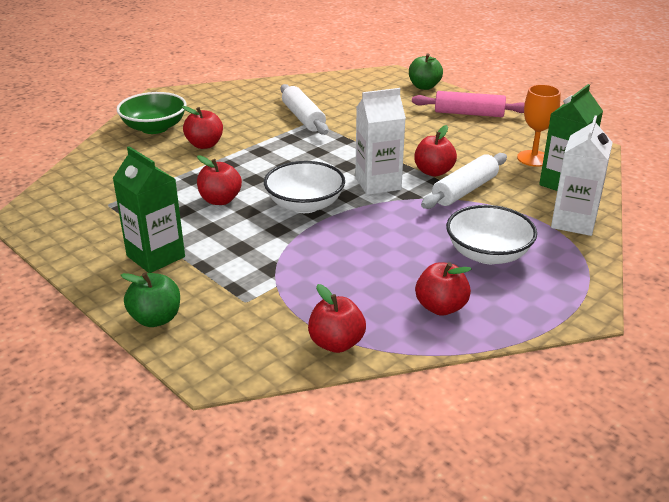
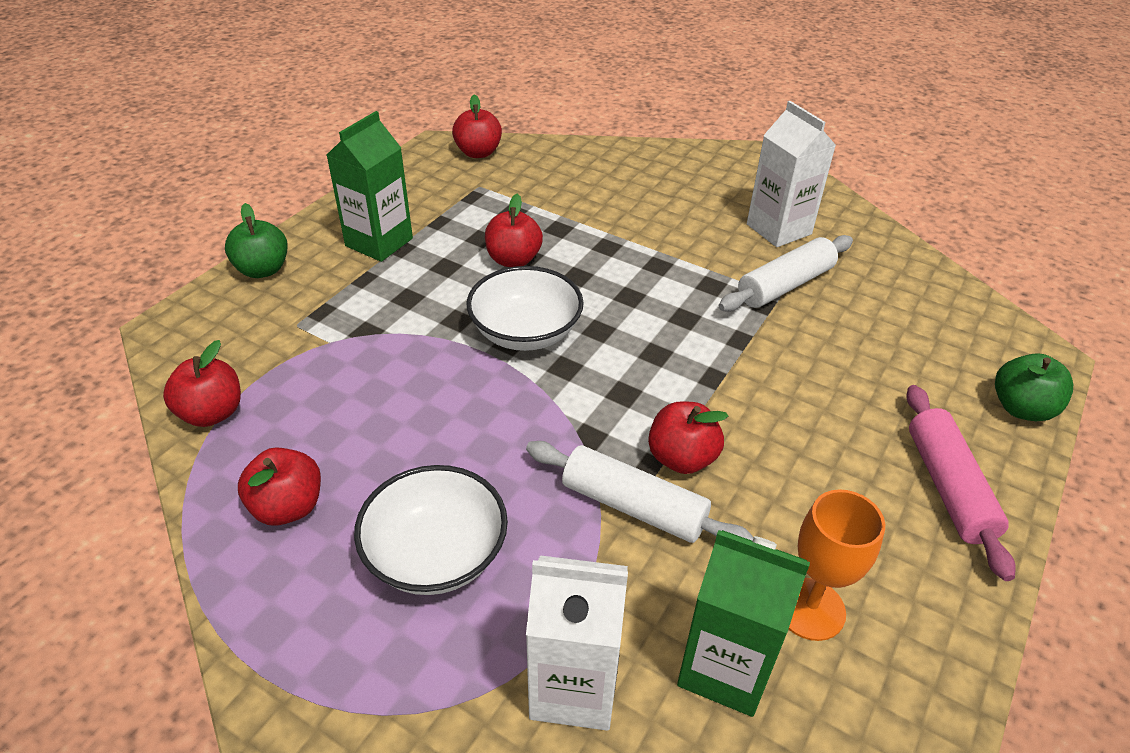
camera: 75 degrees right, 10 degrees up
green bowl [116,92,187,134] -> none
red apple [182,106,223,149] -> red apple moved to [452,94,502,158]
white carton [355,88,406,195] -> white carton moved to [747,101,836,247]

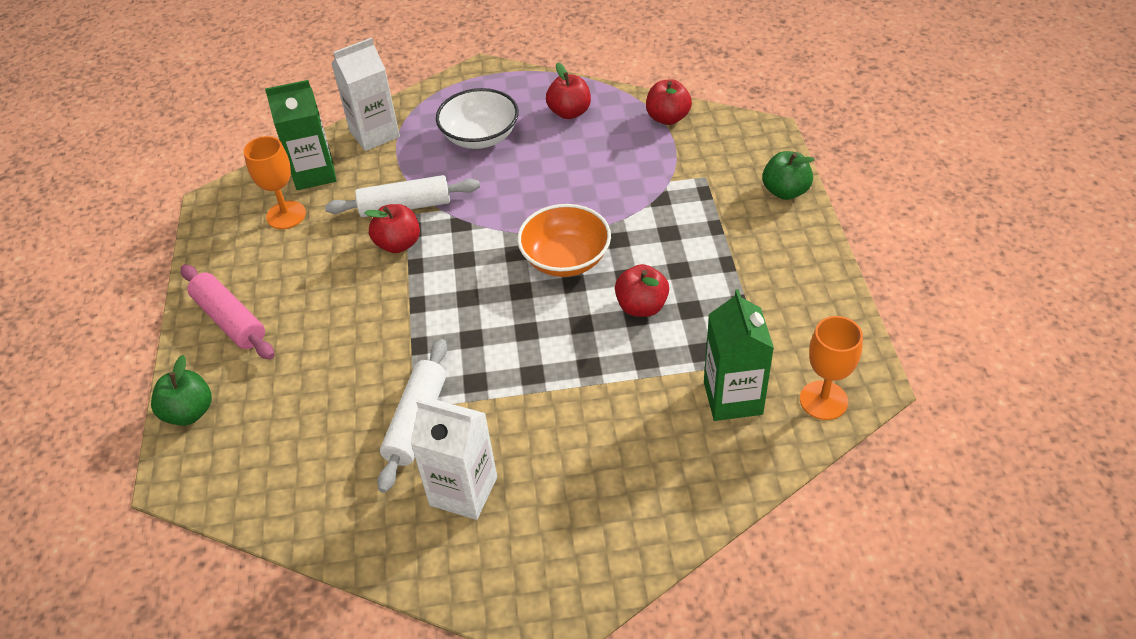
camera: 145 degrees right, 5 degrees up
green carton [327,111,413,262] -> green carton moved to [704,289,774,421]
red apple [452,94,502,158] -> orange goblet [800,316,863,420]
white bowl [467,266,584,351] -> orange bowl [517,204,611,277]

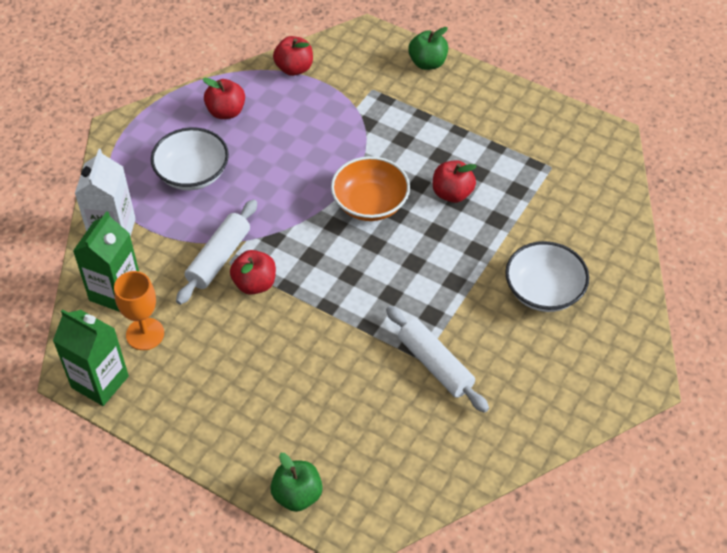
camera: 55 degrees left, 5 degrees up
pink rolling pin [181,265,274,360] -> none
white carton [410,399,497,520] -> none
green carton [704,289,774,421] -> green carton moved to [53,309,129,406]
orange goblet [800,316,863,420] -> none
none -> white bowl [505,241,589,312]

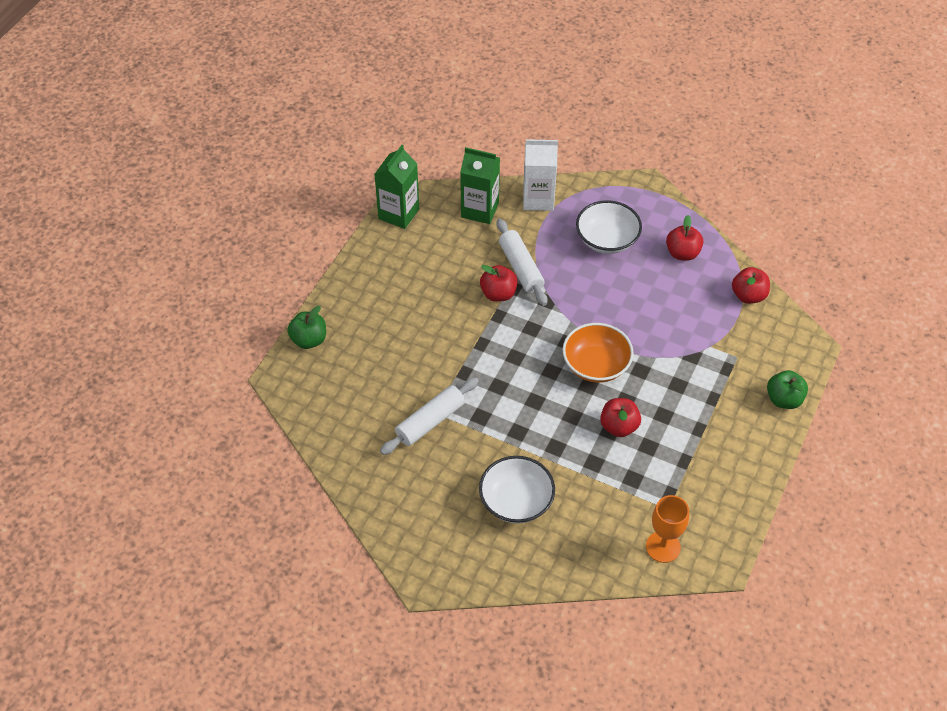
camera: 85 degrees right, 0 degrees up
orange goblet [114,271,164,350] -> orange goblet moved to [646,495,689,563]
white rolling pin [176,199,257,305] -> white rolling pin turned 45 degrees clockwise [497,219,547,306]

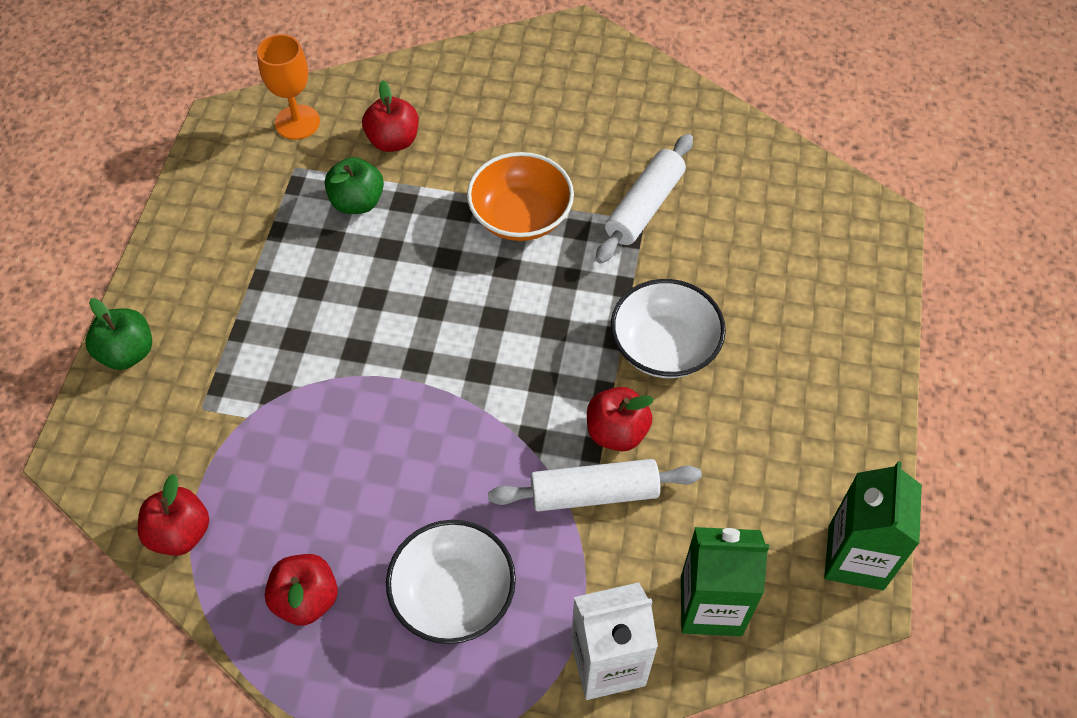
camera: 165 degrees right, 5 degrees up
green apple [288,306,326,349] -> green apple moved to [325,157,384,214]
white bowl [479,456,555,523] -> white bowl moved to [611,279,726,378]
white rolling pin [497,219,547,306] -> white rolling pin turned 60 degrees counterclockwise [488,459,702,511]
orange bowl [563,323,634,383] -> orange bowl moved to [467,152,574,241]
red apple [600,398,641,437] -> red apple moved to [362,80,419,152]

